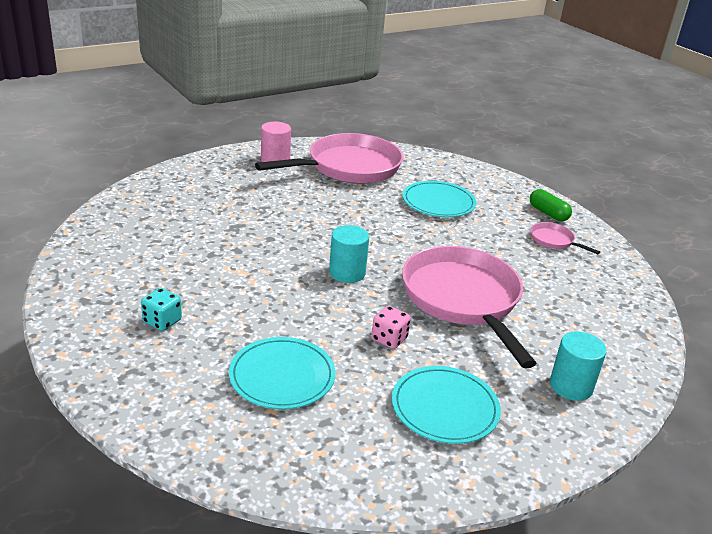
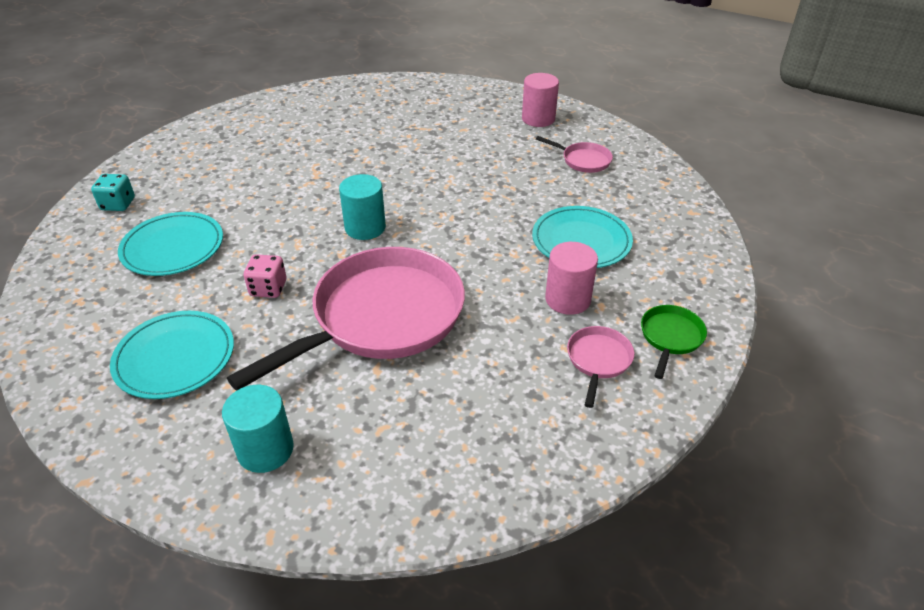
camera: 65 degrees right, 10 degrees up
turquoise dice [141,288,182,331] -> turquoise dice moved to [91,174,135,211]
pink pan [255,133,403,184] -> pink pan [536,136,613,173], size x0.42
green capsule [530,189,572,221] -> green pan [641,305,707,379]
none -> pink cylinder [545,242,598,315]

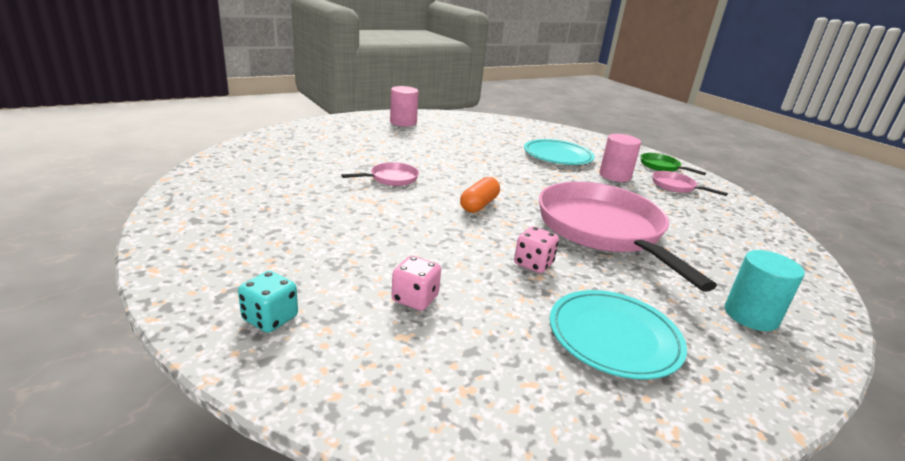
camera: 65 degrees left, 15 degrees down
turquoise plate [118,212,223,276] -> pink dice [391,256,441,311]
turquoise cylinder [339,174,386,240] -> orange capsule [460,177,500,213]
pink pan [536,136,613,173] -> pink pan moved to [342,162,419,186]

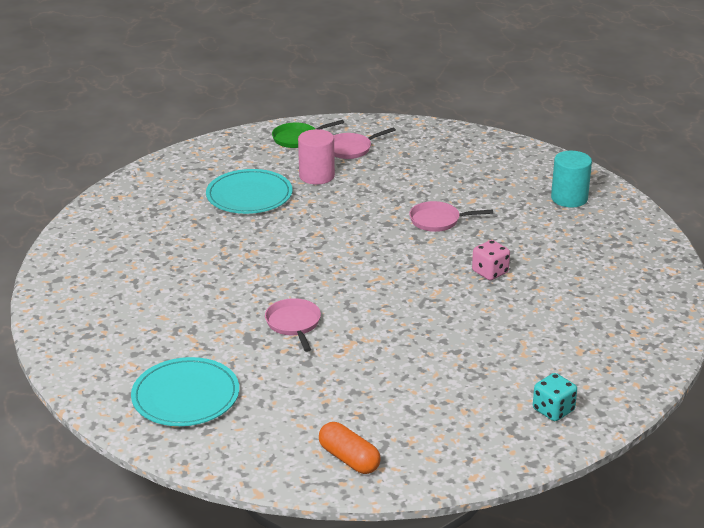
camera: 70 degrees left, 5 degrees up
pink cylinder [390,86,419,126] -> none
pink dice [391,256,441,311] -> none
orange capsule [460,177,500,213] -> orange capsule moved to [319,422,380,474]
pink pan [539,182,717,292] -> pink pan [409,201,493,232], size x0.42
turquoise plate [549,290,687,380] -> turquoise plate moved to [131,357,239,426]

